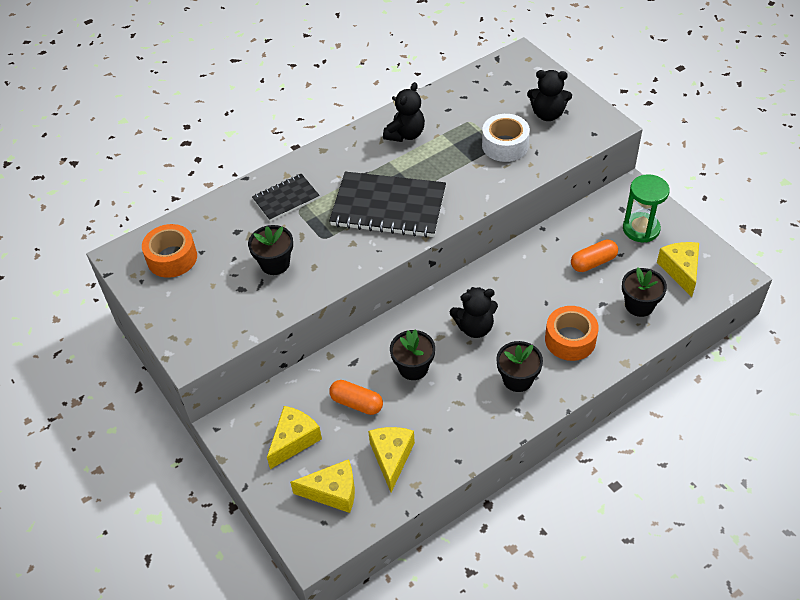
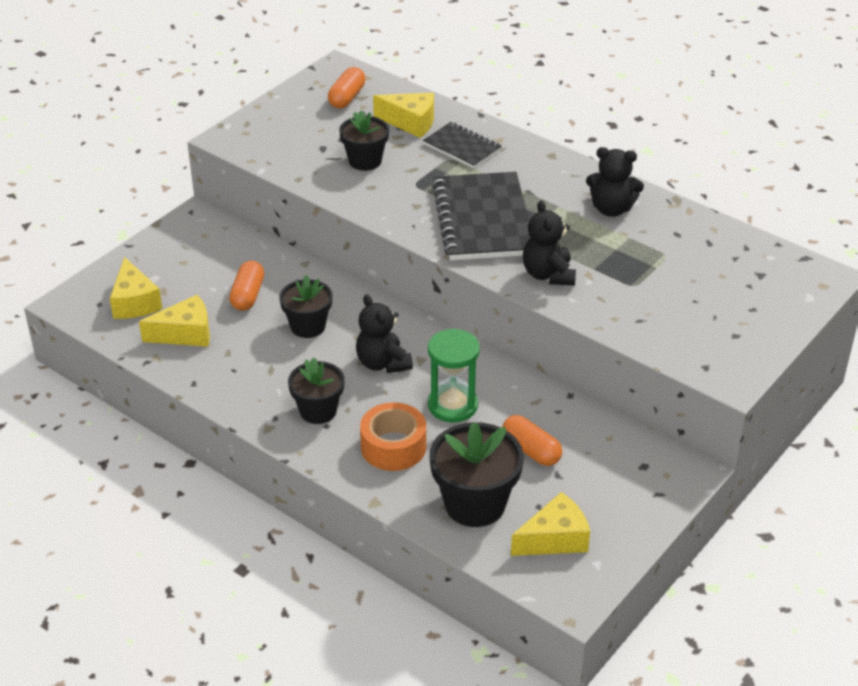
camera: 70 degrees right, 10 degrees down
orange tape [142,224,197,278] -> orange capsule [328,67,366,108]
yellow cheese [267,406,322,469] -> yellow cheese moved to [373,93,434,138]
white tape [482,114,530,162] -> none
black teddy bear [527,70,572,121] -> black teddy bear moved to [523,200,576,285]
black flower pot [622,267,667,317] -> black flower pot [429,422,524,527], size x1.55
green hourglass [623,174,670,242] -> green hourglass moved to [428,329,480,423]

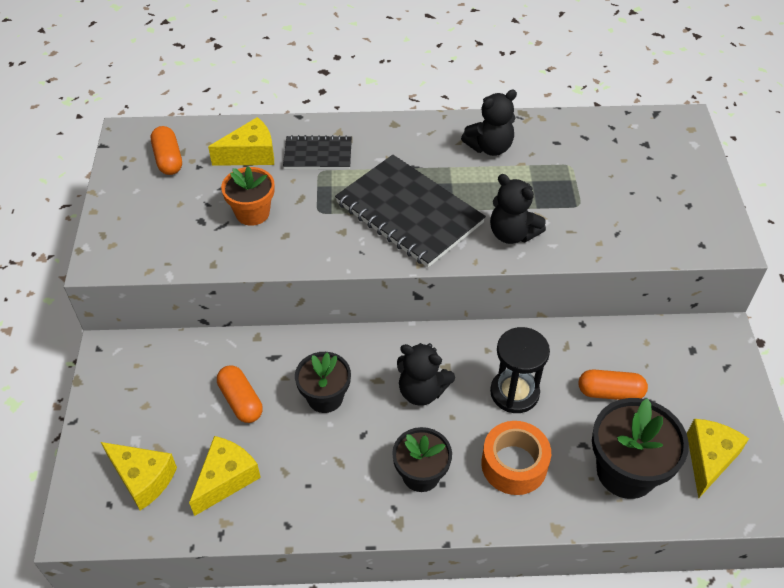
camera: 40 degrees left, 10 degrees up
black flower pot [339,110,389,171] -> orange flower pot [221,166,275,226]
green hourglass [428,329,480,423] -> black hourglass [490,327,550,413]

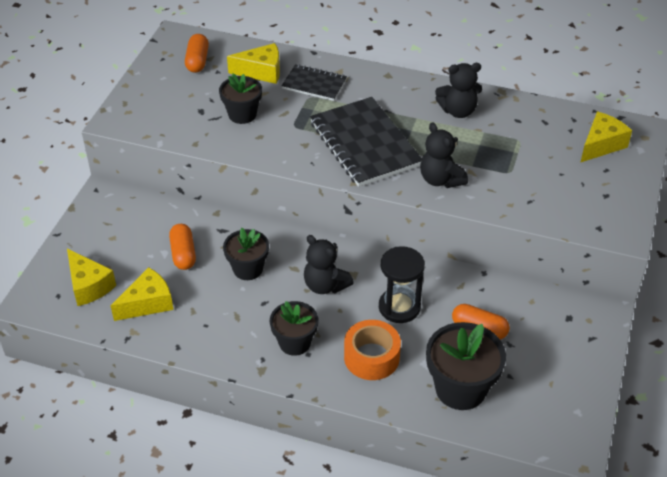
camera: 20 degrees right, 5 degrees down
orange flower pot [221,166,275,226] -> black flower pot [219,74,262,124]
yellow cheese [687,419,749,498] -> yellow cheese moved to [580,111,632,163]

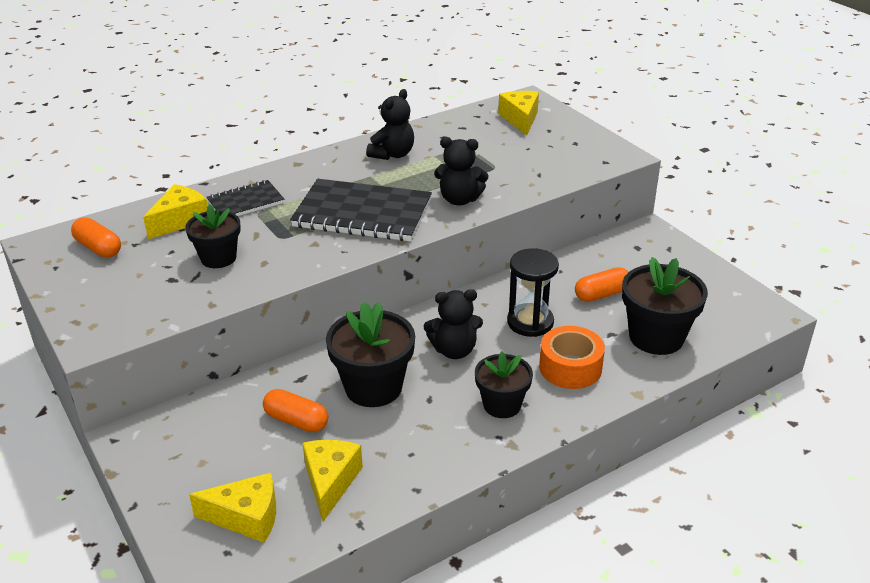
camera: 50 degrees left, 10 degrees down
black flower pot [223,228,269,280] -> black flower pot [326,302,415,407], size x1.55

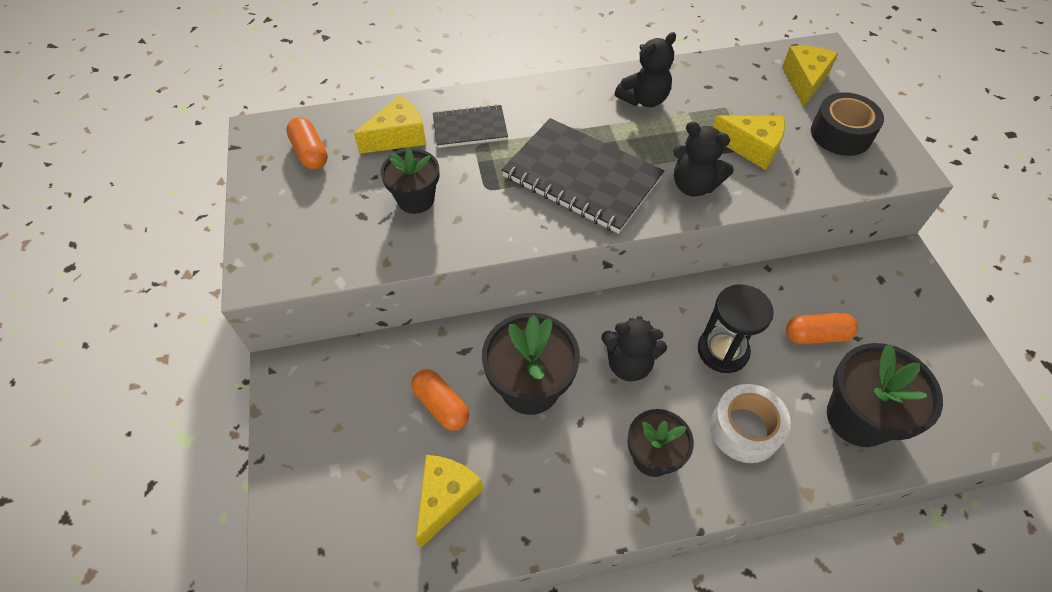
camera: 20 degrees right, 20 degrees up
yellow cheese [189,473,276,543] -> yellow cheese moved to [712,116,785,170]
orange tape [539,326,605,389] -> white tape [710,384,791,463]
none -> black tape [811,92,884,156]

